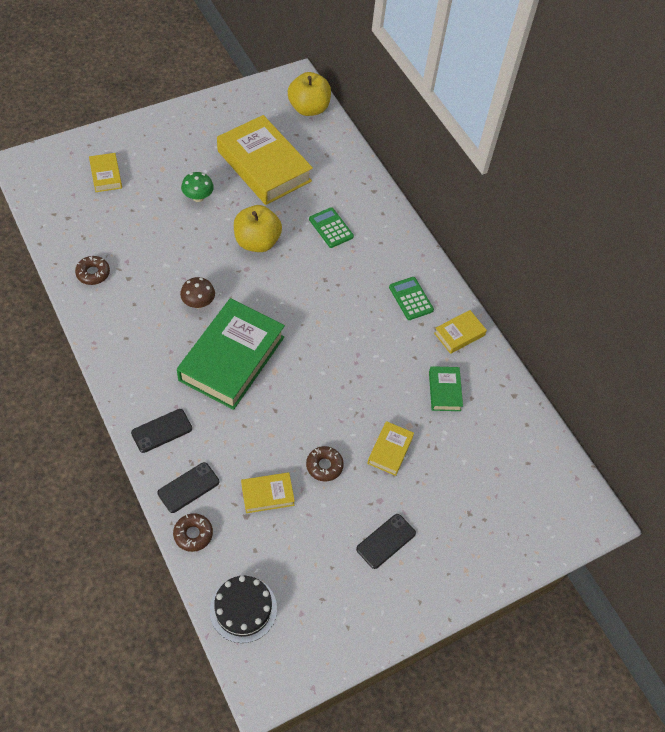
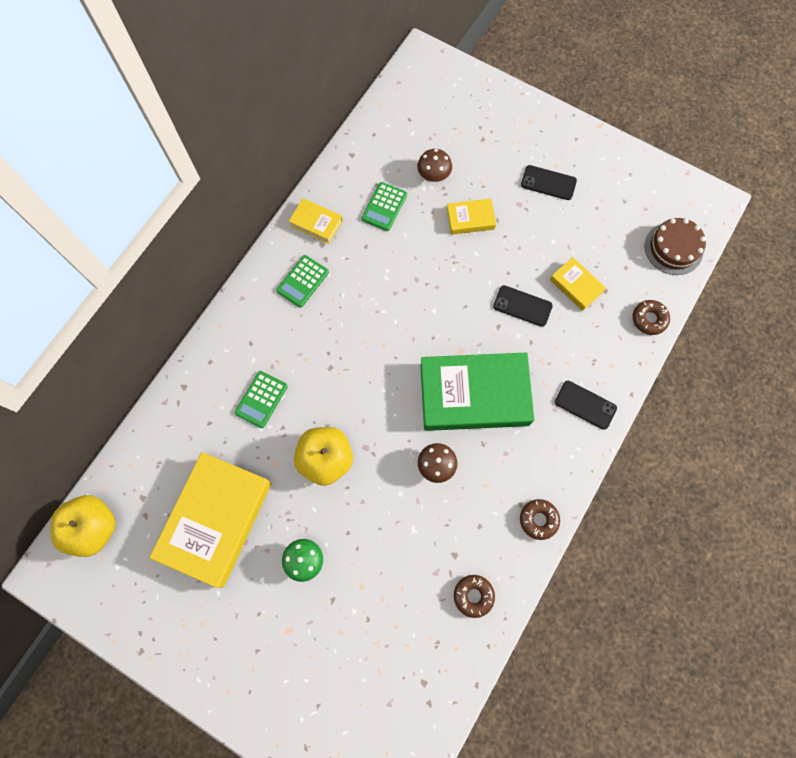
camera: 115 degrees left, 15 degrees up
yellow book [89,153,122,192] -> none
black phone [157,462,219,513] -> black phone moved to [493,285,553,327]
black cake [210,576,277,643] -> brown cake [645,218,706,275]
brown donut [306,446,344,482] -> brown donut moved to [520,499,560,540]
green book [429,366,463,411] -> green calculator [361,182,407,231]
none -> brown mushroom [417,149,452,182]

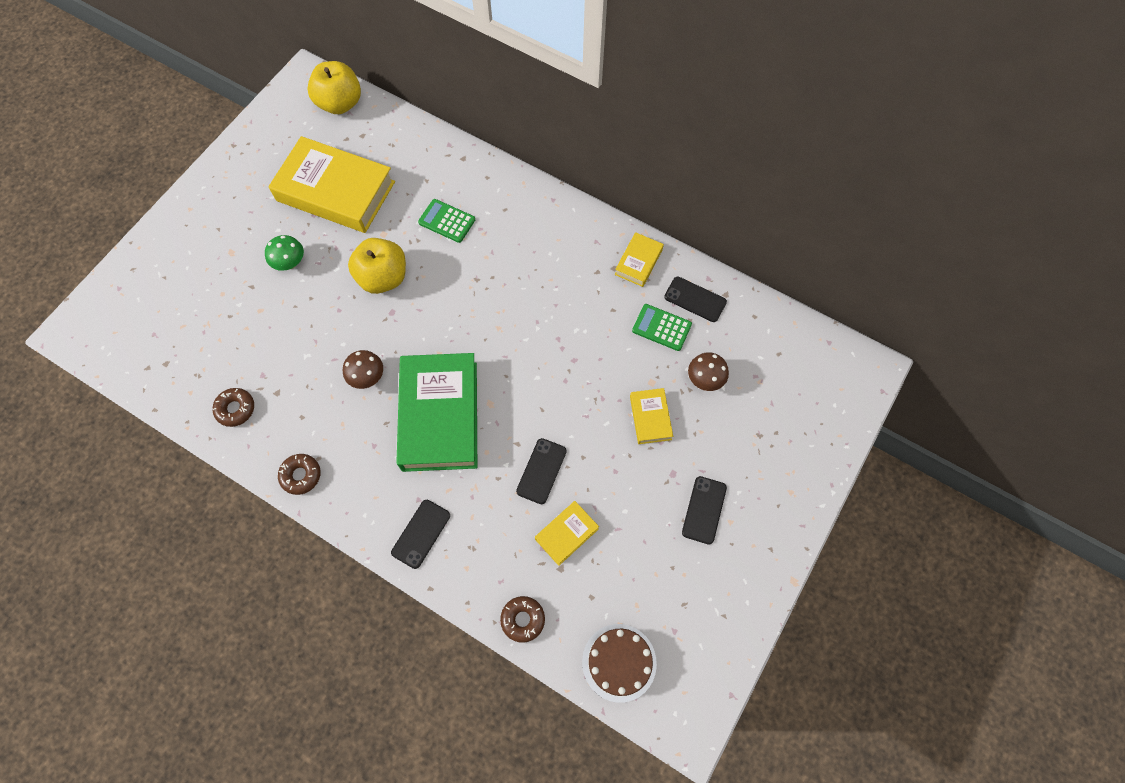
camera: 90 degrees right, 5 degrees down
green calculator [276,255,329,308] -> none
none -> black phone [664,277,727,322]

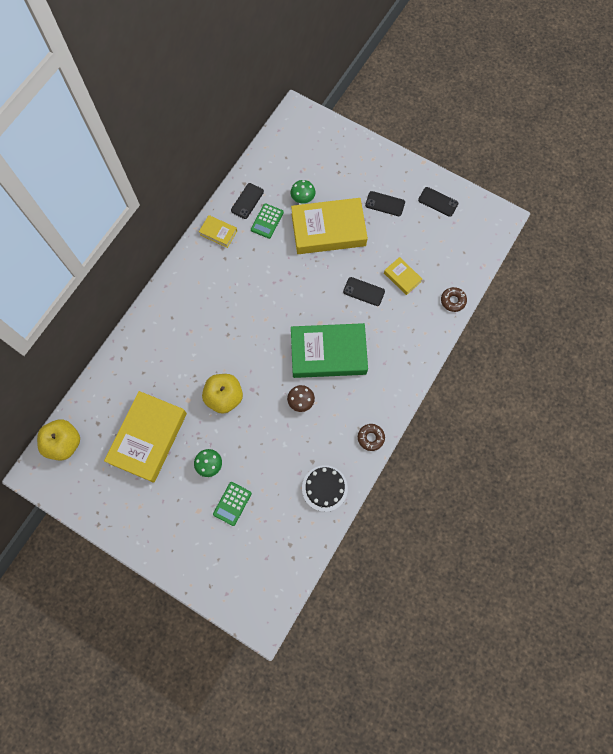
camera: 90 degrees left, 5 degrees up
brown donut [213,388,254,427] -> black cake [302,465,348,512]
black phone [391,500,450,569] -> black phone moved to [418,187,459,217]
green calculator [418,199,475,243] -> green calculator moved to [213,482,252,526]
brown cake [582,624,657,703] -> none
yellow book [630,388,673,444] -> yellow book [291,198,368,254], size x2.19
brown mushroom [688,352,729,391] -> green mushroom [291,180,315,203]

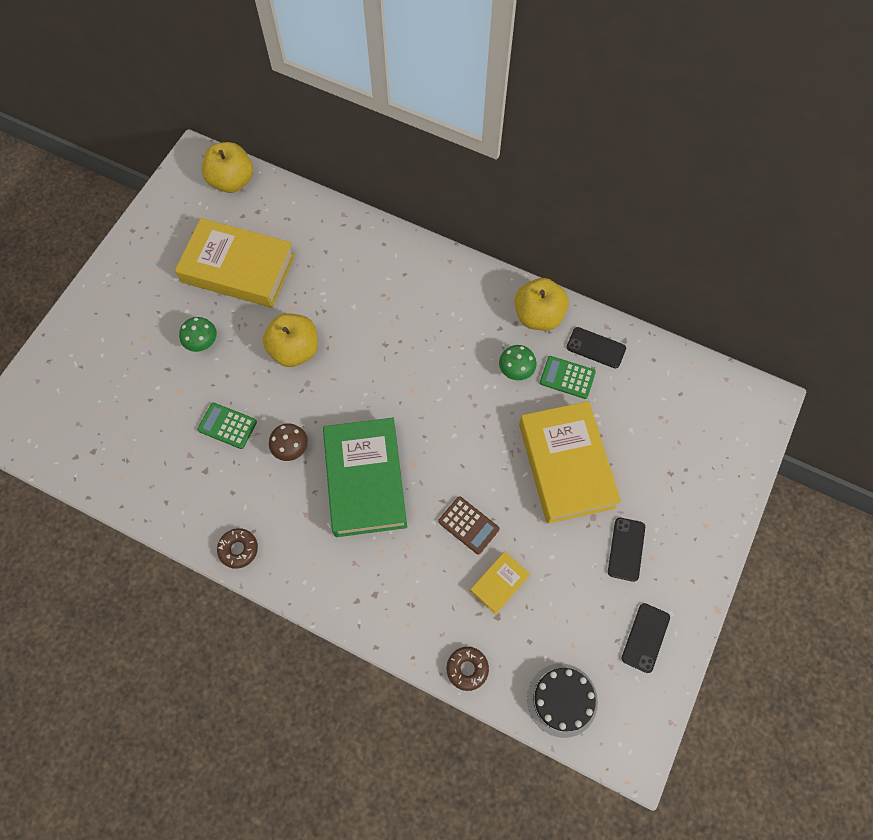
camera: 85 degrees right, 5 degrees down
yellow book [199,215,237,248] -> yellow apple [515,278,569,331]
green calculator [213,482,252,526] -> green calculator moved to [197,403,257,449]
green mushroom [291,180,315,203] -> green mushroom moved to [499,345,537,380]
black cake [302,465,348,512] -> black cake moved to [527,663,598,738]
black phone [343,277,385,306] -> brown calculator [438,496,500,555]

